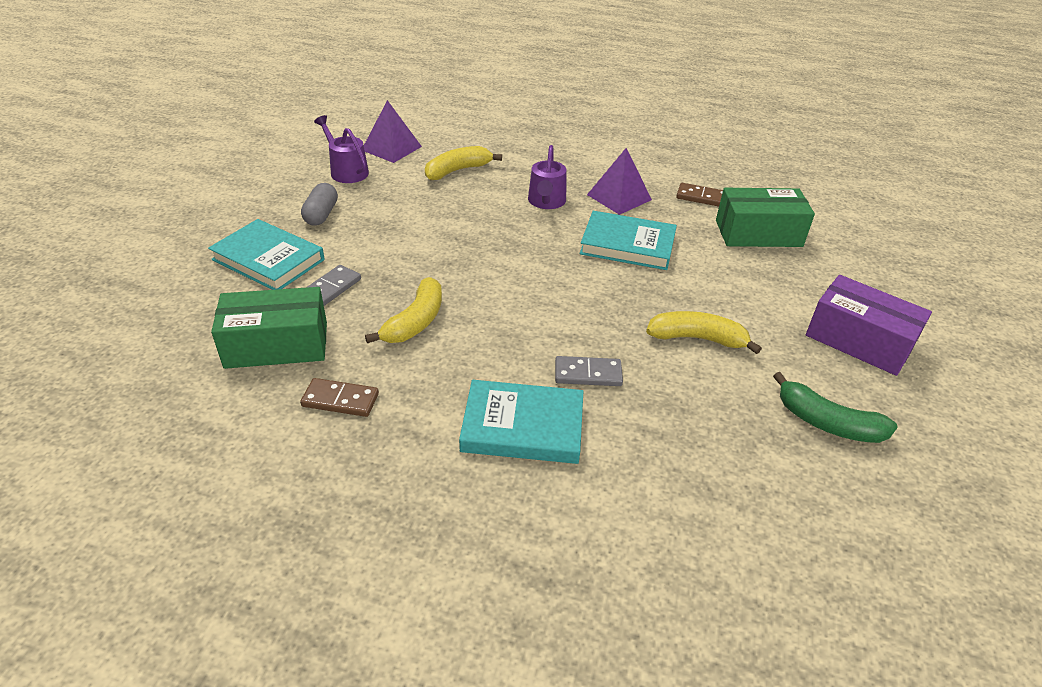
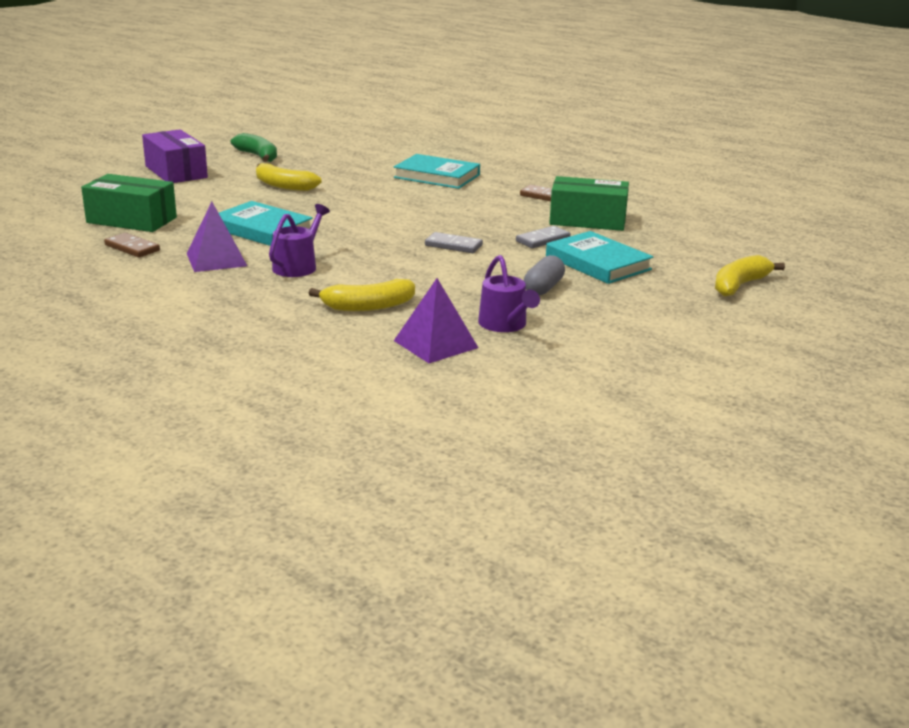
camera: 160 degrees left, 15 degrees down
yellow banana [365,277,442,343] -> yellow banana moved to [715,255,785,296]
grey domino [555,356,623,386] -> grey domino moved to [425,232,483,253]

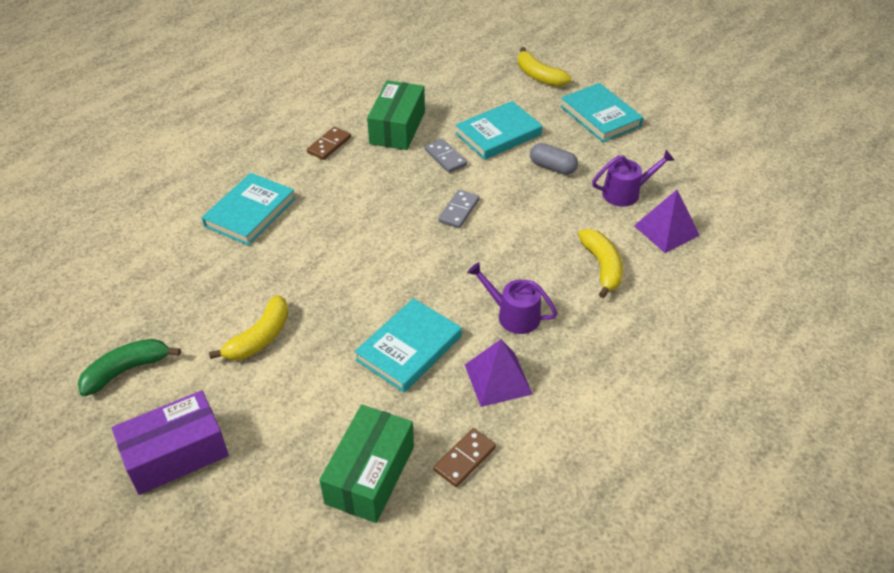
camera: 85 degrees left, 20 degrees up
none -> turquoise book [560,83,643,142]

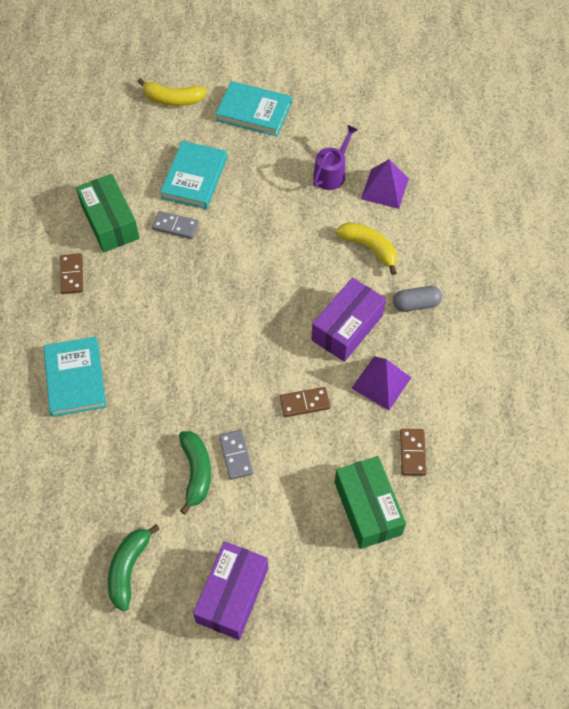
camera: 40 degrees left, 15 degrees up
yellow banana [209,295,288,360] -> green banana [179,431,211,514]
turquoise book [354,298,462,393] -> brown domino [280,387,330,417]
grey domino [438,190,479,228] -> grey domino moved to [219,430,253,480]
purple watering can [467,262,558,334] -> purple box [311,277,386,362]
grey capsule [530,143,578,175] -> grey capsule moved to [393,286,442,312]

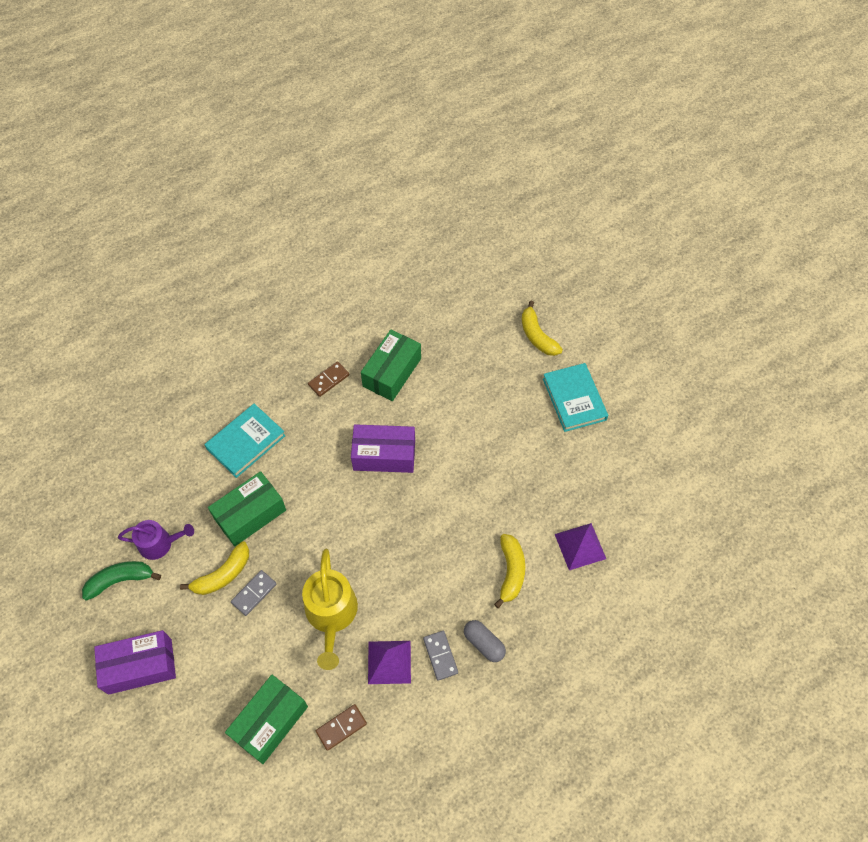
camera: 55 degrees right, 0 degrees up
grey domino [152,211,199,239] -> grey domino moved to [423,631,458,681]
turquoise book [160,141,227,209] -> none
green banana [179,431,211,514] -> yellow banana [180,541,249,595]
brown domino [280,387,330,417] -> yellow watering can [302,549,358,670]
purple box [311,277,386,362] -> purple box moved to [351,424,415,473]
purple watering can [313,125,358,190] -> purple watering can moved to [118,520,194,560]
none -> green box [208,471,286,546]

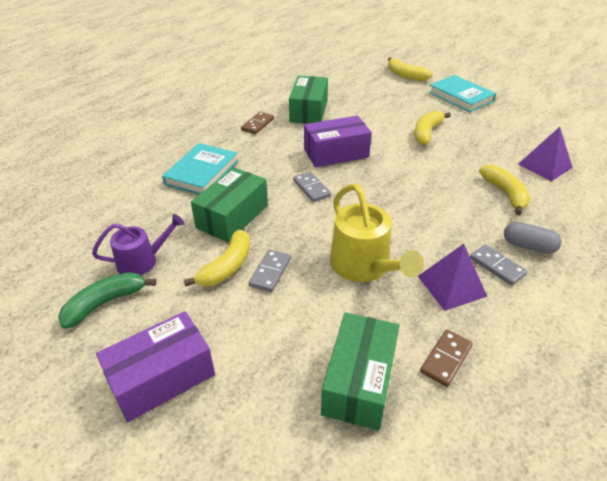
camera: 20 degrees left, 20 degrees down
none -> grey domino [293,171,331,202]
none -> yellow banana [414,111,451,145]

